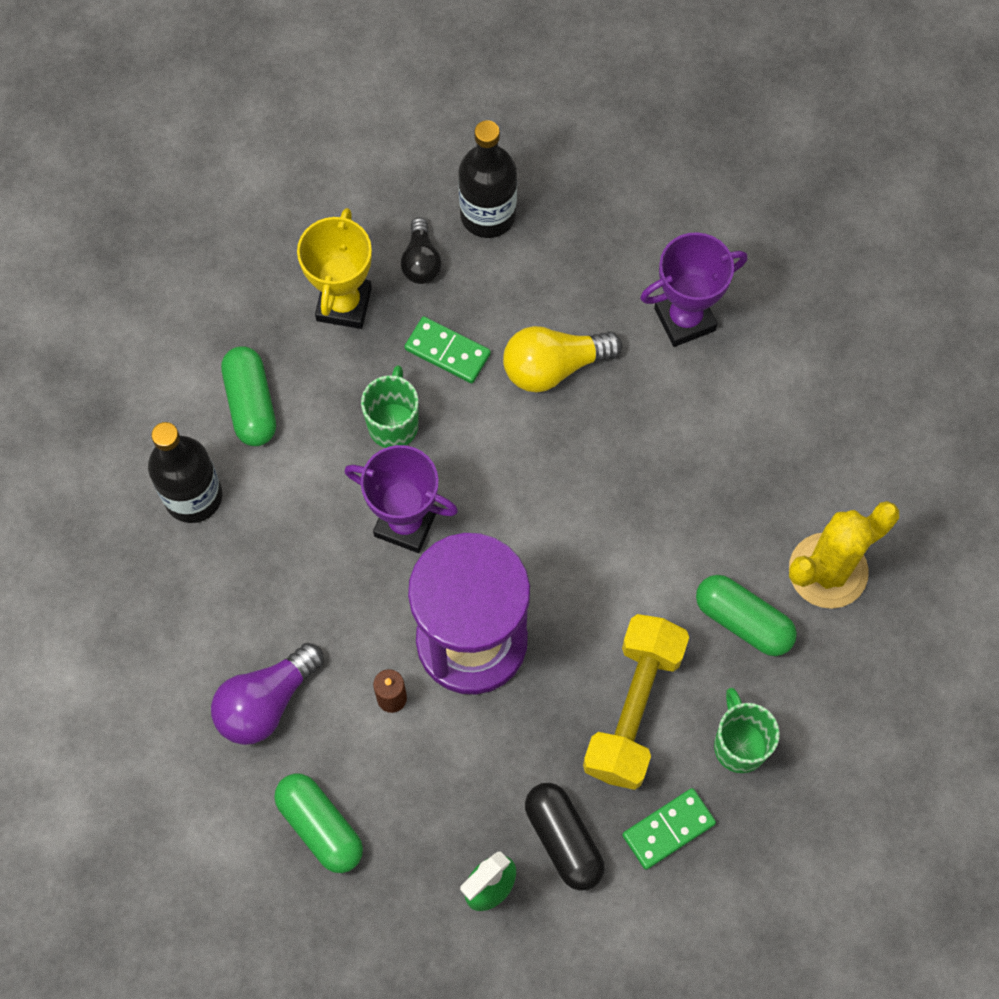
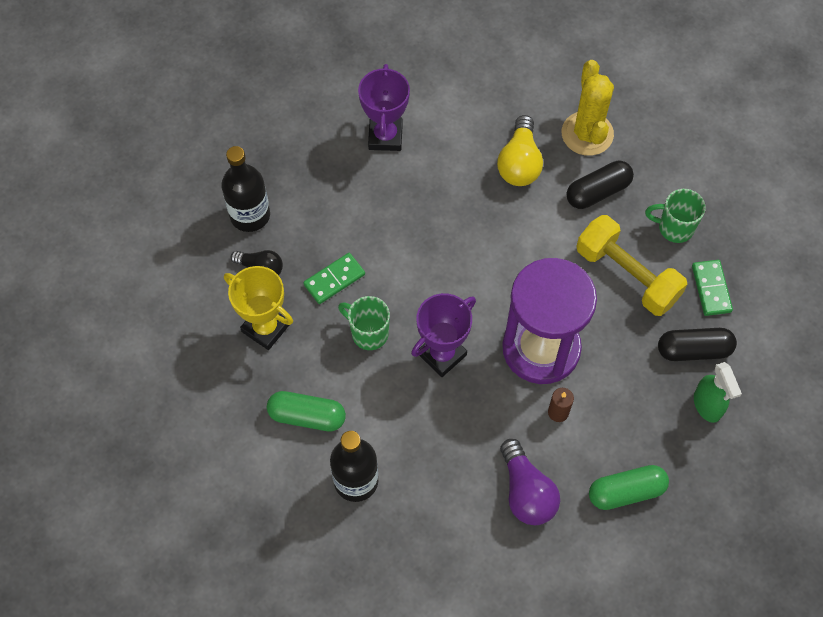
camera: 65 degrees left, 5 degrees down
yellow light bulb [503,326,622,392] -> yellow light bulb moved to [497,115,543,186]
green capsule [696,575,797,656] -> black capsule [566,161,634,209]

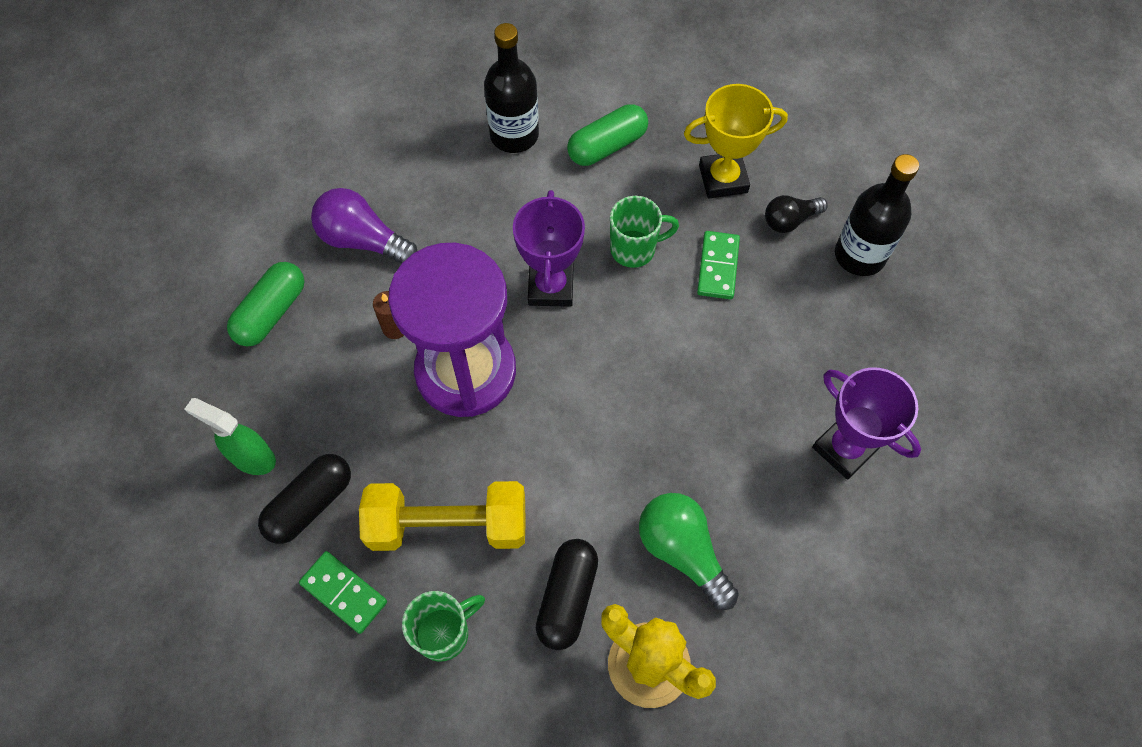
camera: 135 degrees right, 0 degrees up
yellow light bulb [497,115,543,186] -> green light bulb [639,493,739,610]

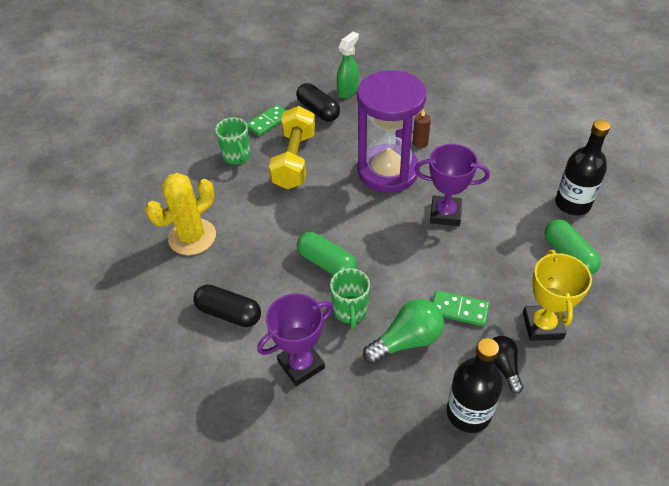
camera: 100 degrees right, 15 degrees down
green capsule [227,262,305,346] -> green capsule moved to [297,232,357,275]
purple light bulb [311,188,417,264] -> none
black capsule [536,539,598,650] -> black capsule moved to [193,284,261,327]
green mug [610,196,679,268] -> green mug moved to [330,268,370,329]
green light bulb [639,493,739,610] -> green light bulb moved to [363,299,444,365]

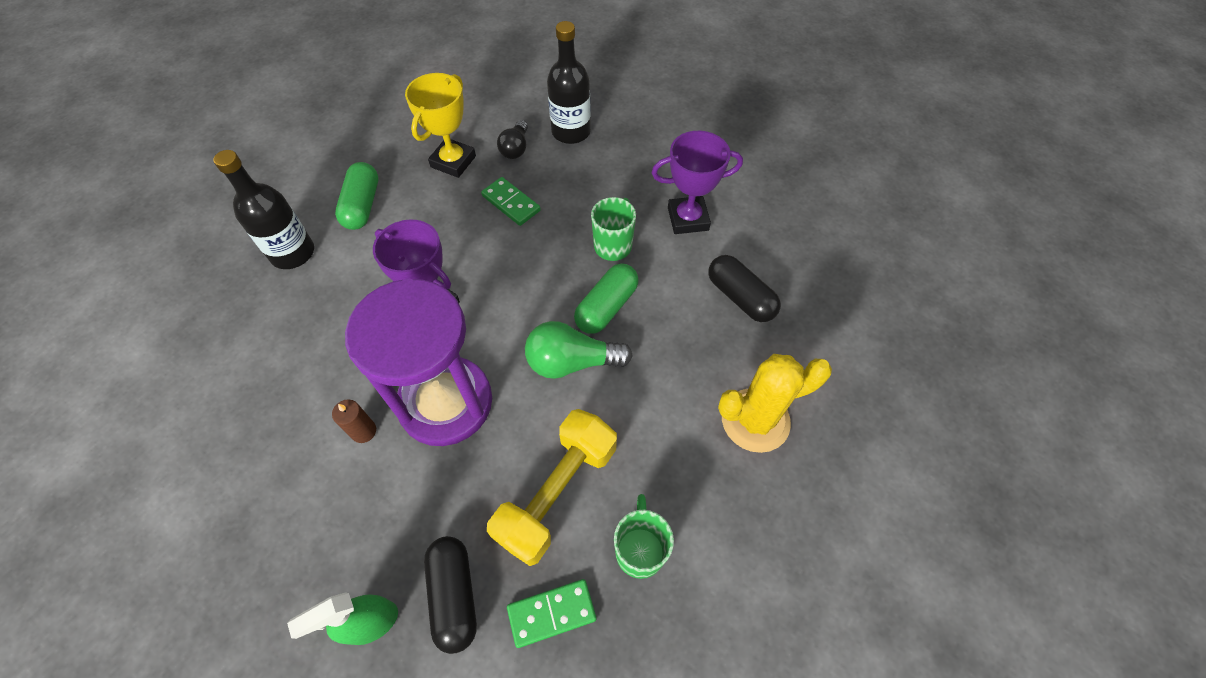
camera: 155 degrees left, 10 degrees up
green capsule [297,232,357,275] -> green capsule turned 60 degrees clockwise [574,263,639,334]
green light bulb [363,299,444,365] -> green light bulb moved to [525,321,633,379]

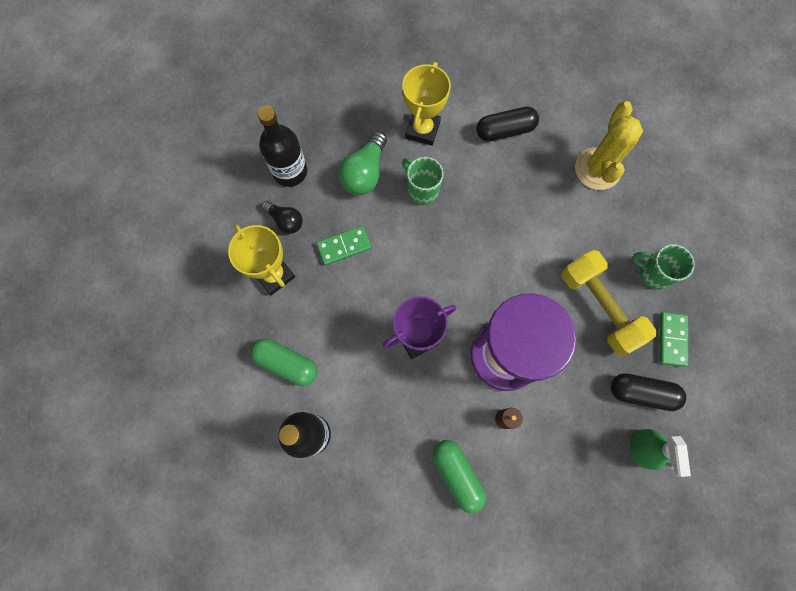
camera: 65 degrees left, 15 degrees up
green light bulb [525,321,633,379] -> green light bulb moved to [338,131,387,195]
green capsule [574,263,639,334] -> green capsule moved to [432,440,486,513]
purple trophy [651,131,743,234] -> yellow trophy [402,62,451,146]

